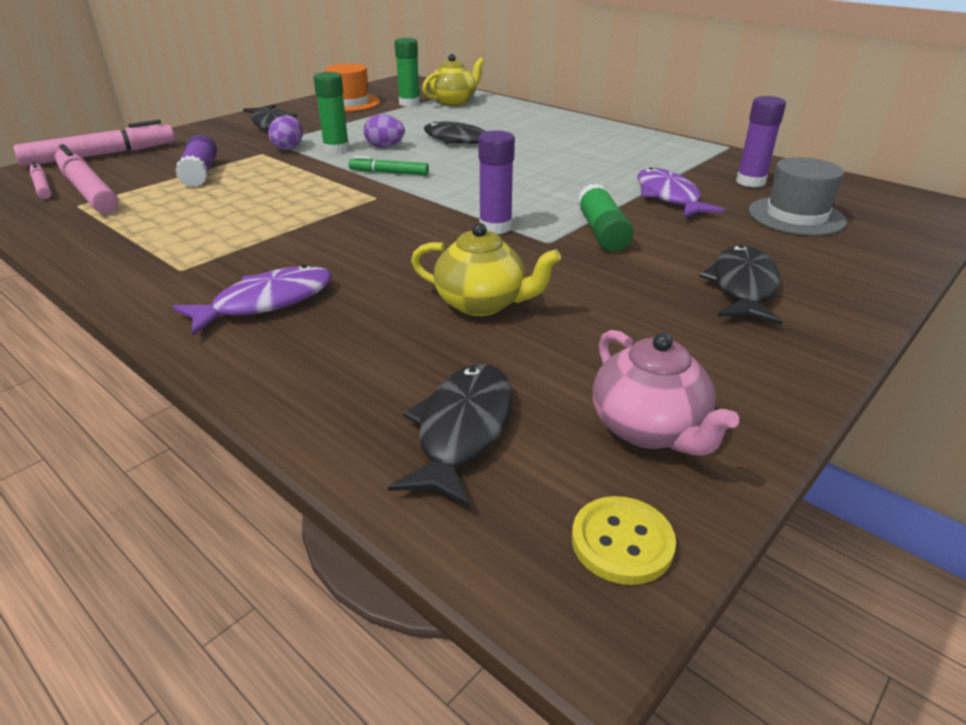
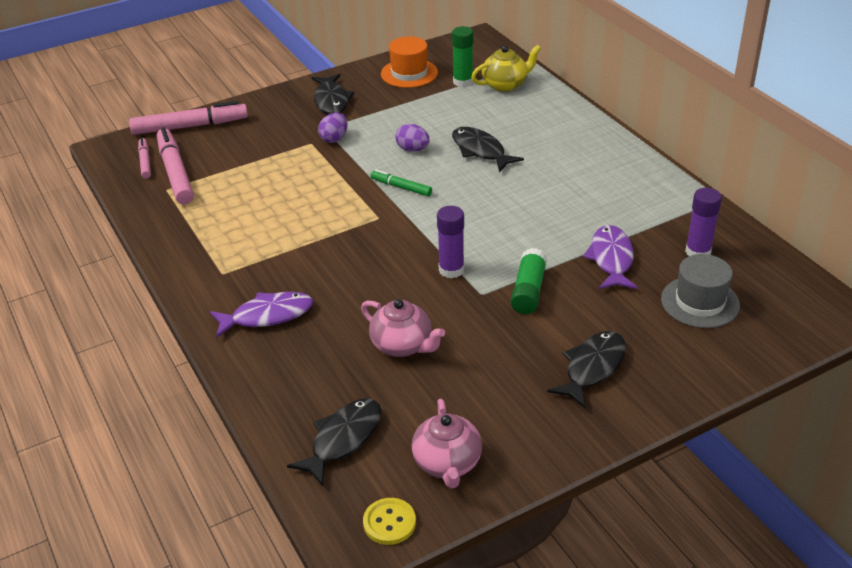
camera: 20 degrees right, 5 degrees up
purple glue stick [175,134,217,187] -> none
green glue stick [314,72,350,154] -> none
yellow teapot [411,223,561,316] -> pink teapot [361,299,445,357]

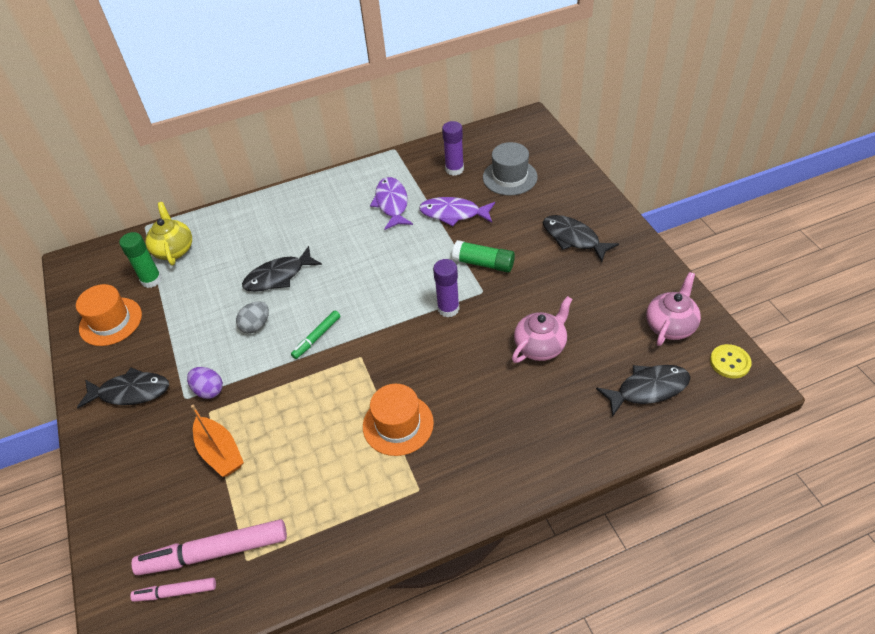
camera: 80 degrees left, 10 degrees up
pink marker [129,101,248,135] -> none
purple fish [210,292,313,338] -> purple fish moved to [370,177,413,230]
black fish [287,398,382,487] -> black fish turned 120 degrees clockwise [596,365,690,417]
purple egg [395,124,430,151] -> grey egg [236,301,269,333]
pink teapot [412,399,482,488] -> pink teapot turned 60 degrees counterclockwise [646,272,701,346]
none -> orange boat [191,405,244,477]
none -> orange hat [363,384,434,456]

